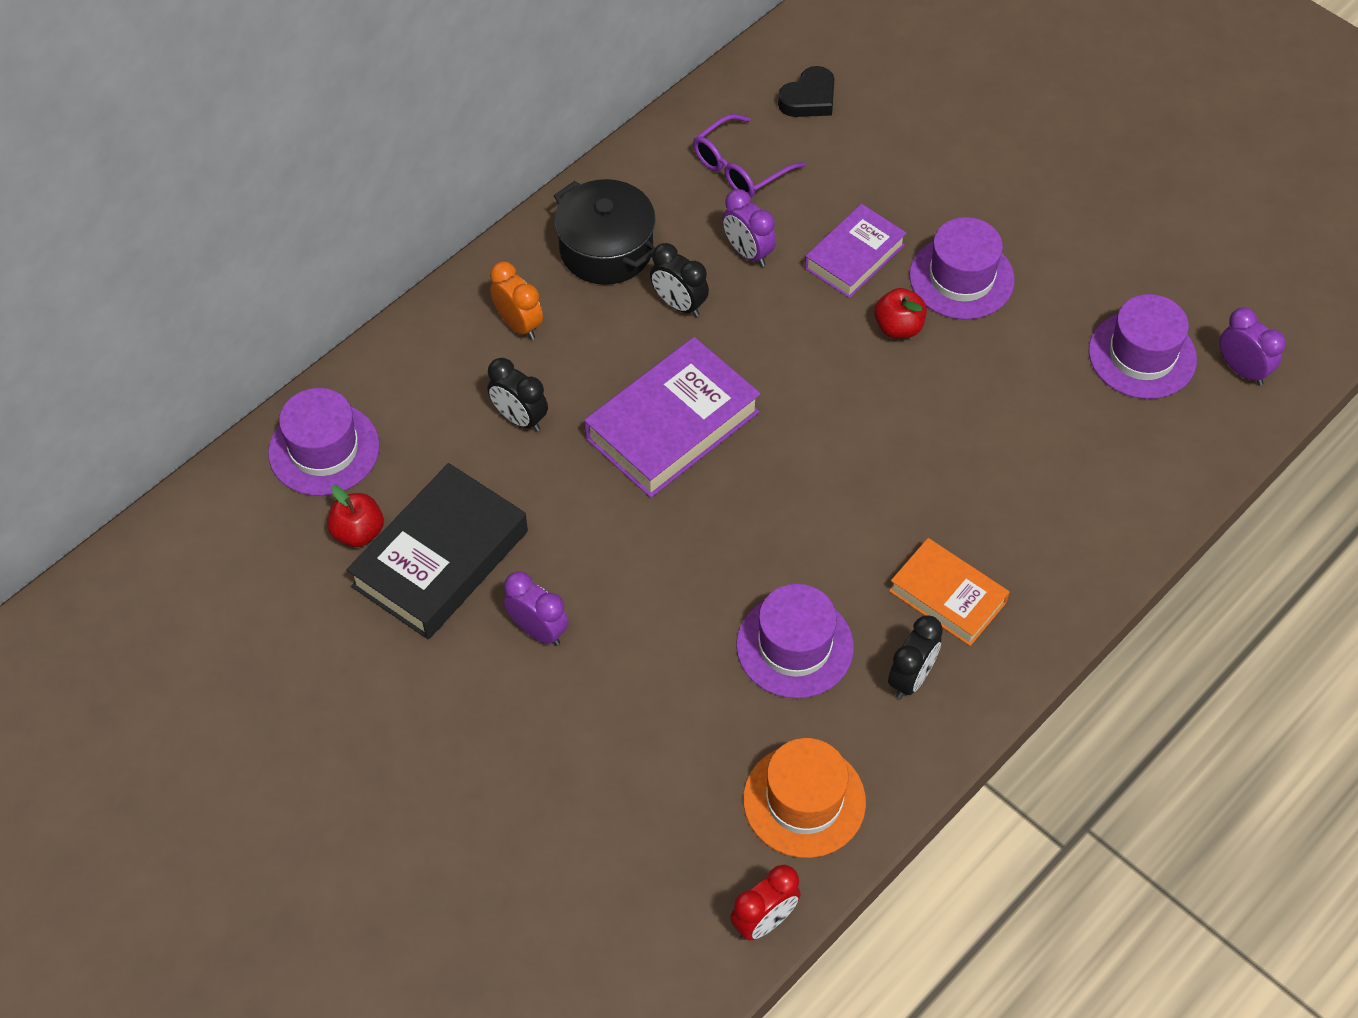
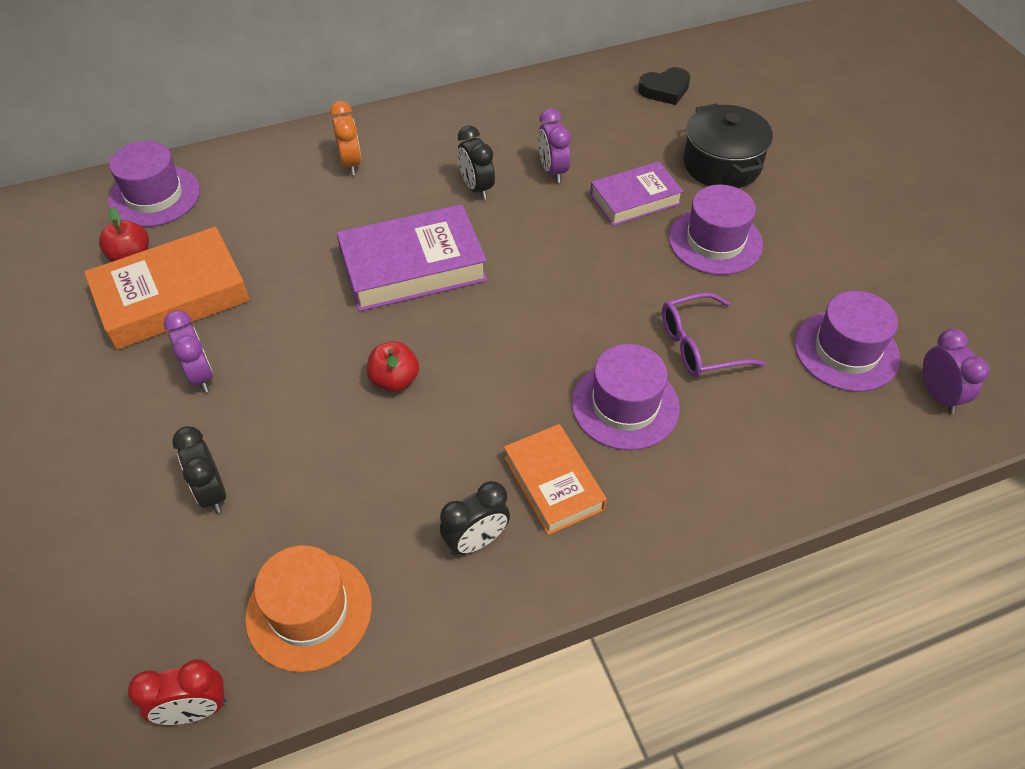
camera: 25 degrees right, 5 degrees down
black book [347,463,528,639] -> orange book [84,227,250,350]
black clock [487,358,548,432] -> black clock moved to [172,426,226,513]
black pot [554,179,656,285] -> black pot moved to [683,103,773,188]
purple glasses [693,114,806,197] -> purple glasses moved to [662,292,766,377]
purple hat [736,584,854,698] -> purple hat moved to [572,344,680,450]
red apple [874,288,927,339] -> red apple moved to [367,341,419,392]

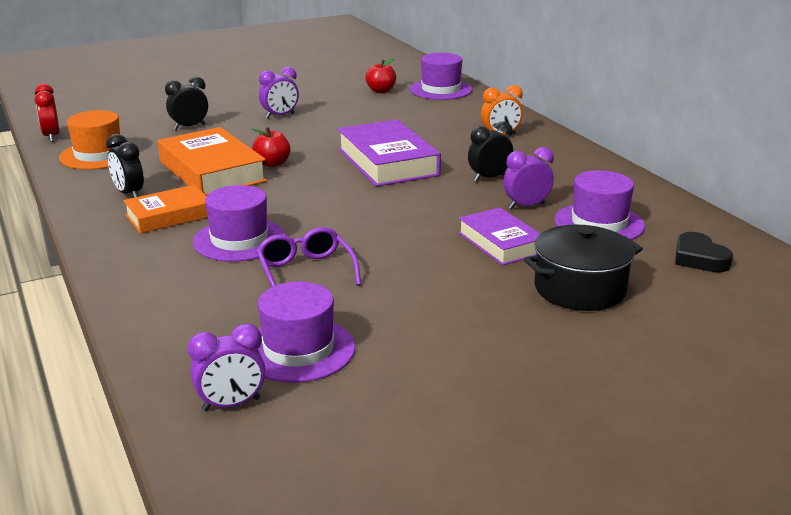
camera: 85 degrees right, 25 degrees down
orange book [84,227,250,350] -> orange book moved to [158,127,267,196]
purple hat [669,185,763,275] -> purple hat moved to [555,170,645,240]

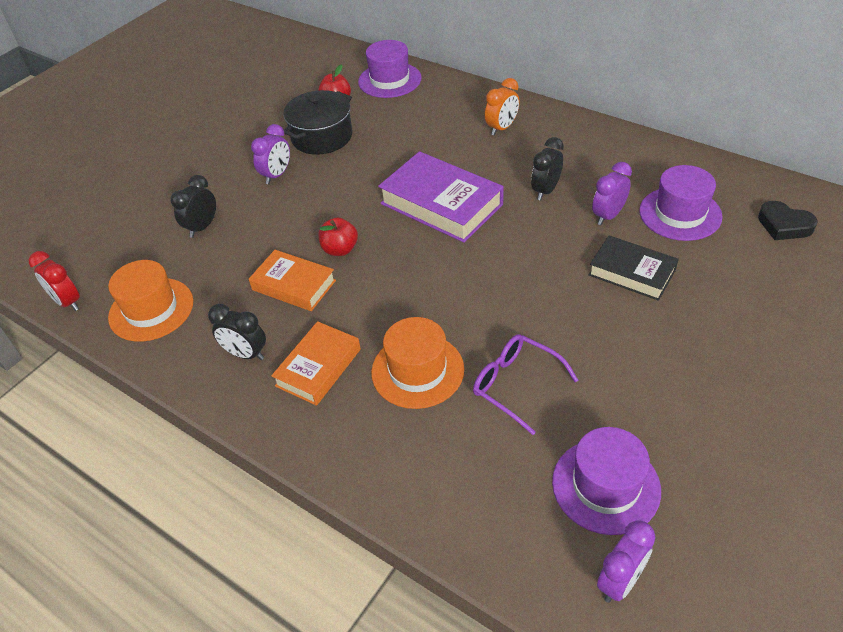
camera: 25 degrees left, 20 degrees up
orange book [158,127,267,196] -> orange book [249,250,336,311], size x0.63
purple hat [193,185,285,262] -> orange hat [371,317,464,409]
purple book [458,208,541,265] -> black book [589,236,679,301]
black pot [524,225,643,311] -> black pot moved to [283,90,352,155]

